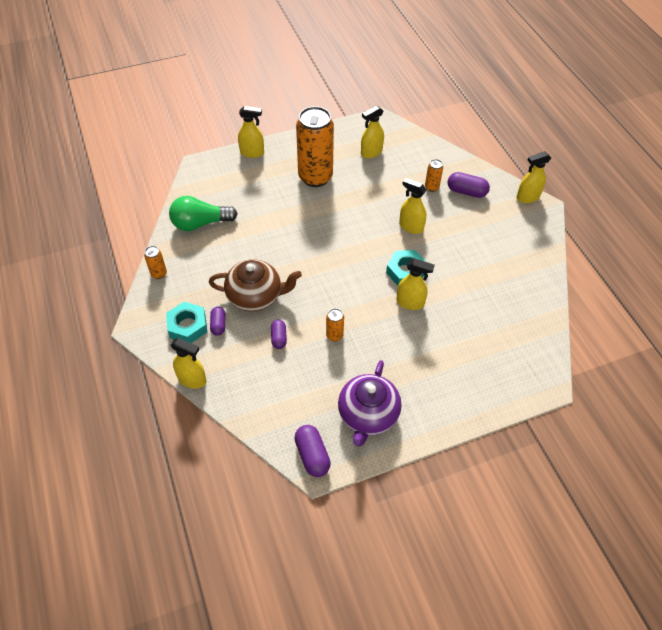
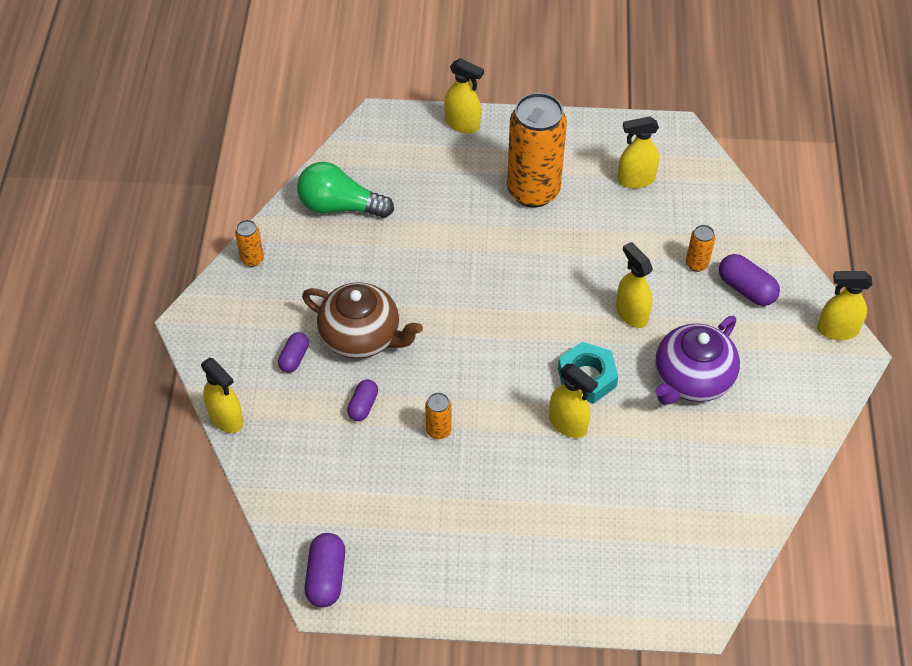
camera: 25 degrees right, 0 degrees up
turquoise nut [166,302,207,343] -> none
purple teapot [338,360,401,447] -> purple teapot moved to [655,316,740,405]

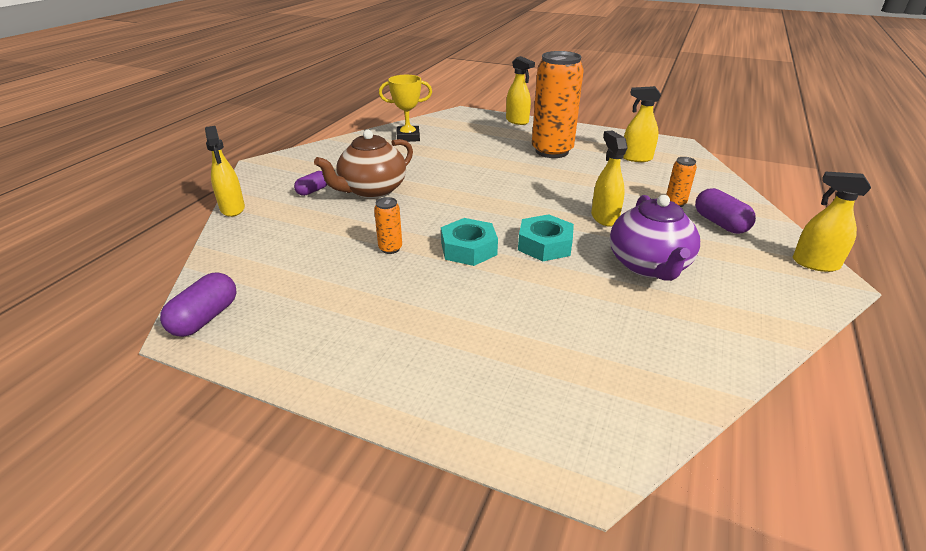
camera: 20 degrees right, 20 degrees down
orange can [235,220,264,267] -> none
green light bulb [297,162,394,218] -> yellow trophy [379,75,432,142]
brown teapot [302,282,423,359] -> brown teapot turned 90 degrees clockwise [314,130,413,199]
purple capsule [347,379,378,421] -> none
yellow spray bottle [549,364,598,438] -> none
purple teapot [655,316,740,405] -> purple teapot turned 60 degrees counterclockwise [610,195,700,281]
none -> turquoise nut [441,218,498,266]

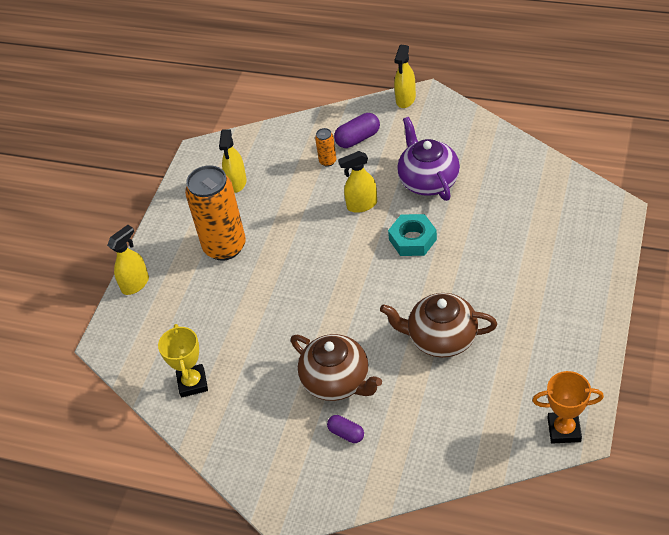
camera: 90 degrees left, 15 degrees up
purple capsule [160,272,237,337] -> orange trophy [532,371,604,444]
yellow spray bottle [205,126,245,217] -> none
orange can [374,197,402,254] -> brown teapot [380,293,497,358]
turquoise nut [441,218,498,266] -> none
purple teapot [610,195,700,281] -> purple teapot turned 105 degrees counterclockwise [397,117,460,201]

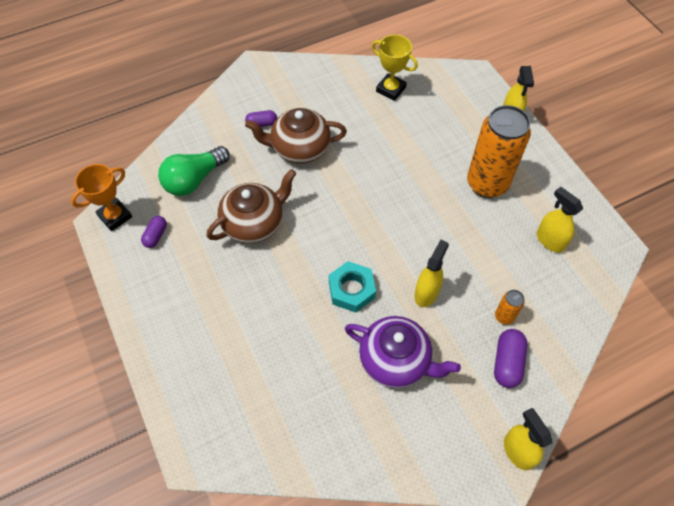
camera: 130 degrees right, 10 degrees up
none -> purple capsule [141,216,167,248]
none -> green light bulb [158,146,230,196]

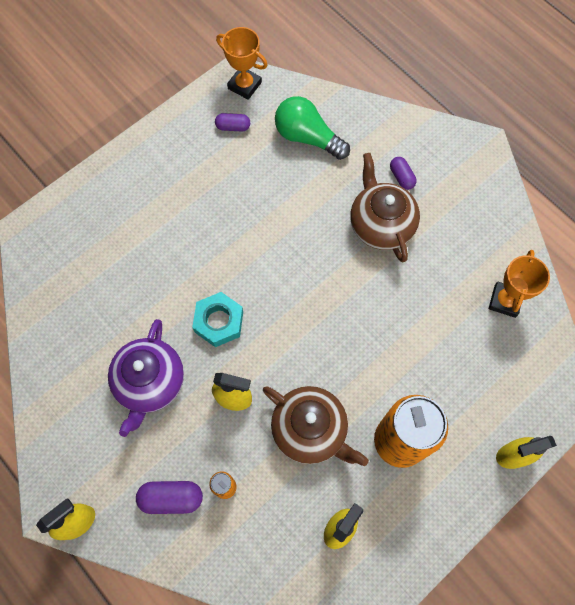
camera: 75 degrees right, 10 degrees up
brown teapot [207,169,296,244] -> brown teapot moved to [263,386,369,466]
yellow trophy [372,35,418,101] -> orange trophy [489,250,550,318]

